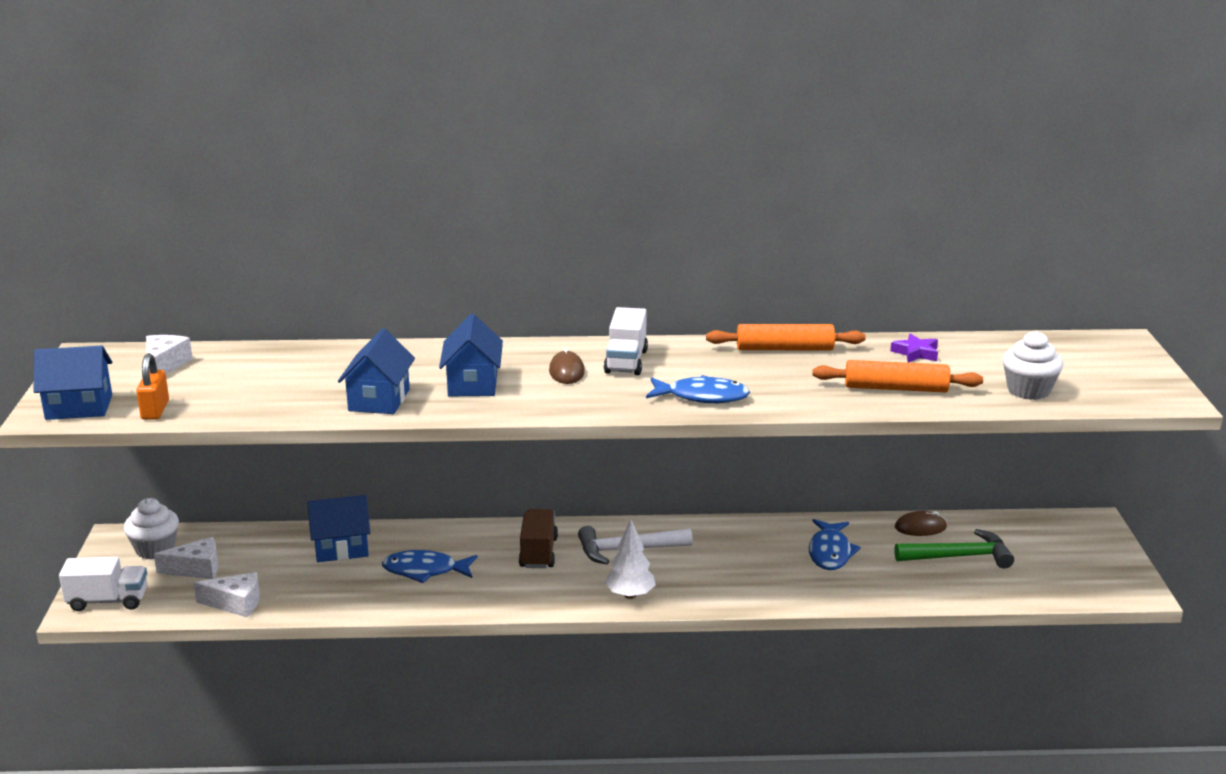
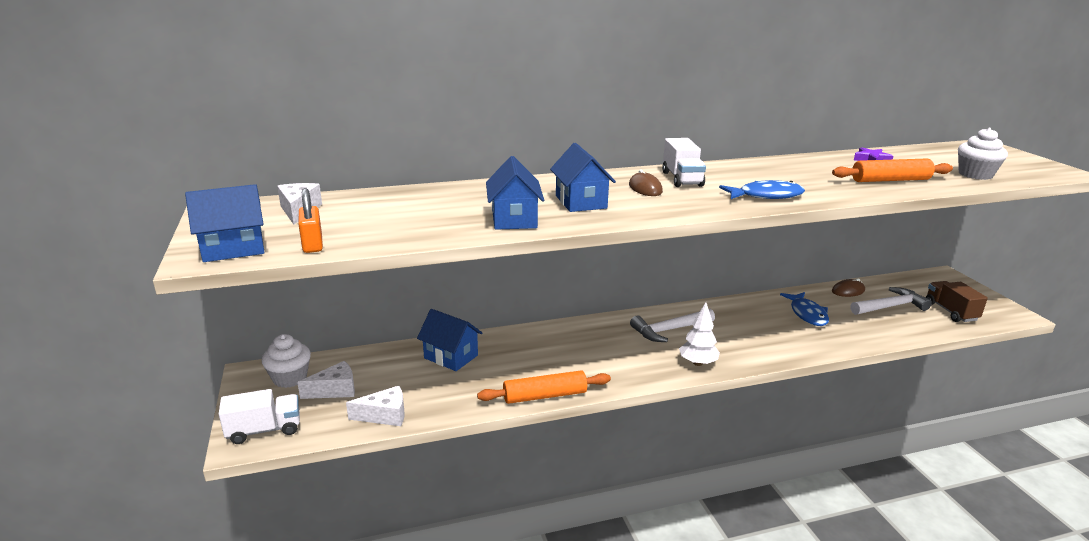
camera: 15 degrees left, 0 degrees up
blue house [307,495,370,562] -> blue house turned 60 degrees clockwise [417,309,483,371]
blue fish [382,550,477,583] -> none
brown truck [519,509,558,568] -> brown truck moved to [926,281,988,322]
orange rolling pin [706,324,866,350] -> orange rolling pin moved to [477,370,611,404]
green hammer [894,529,1014,569] -> white hammer [850,287,932,315]

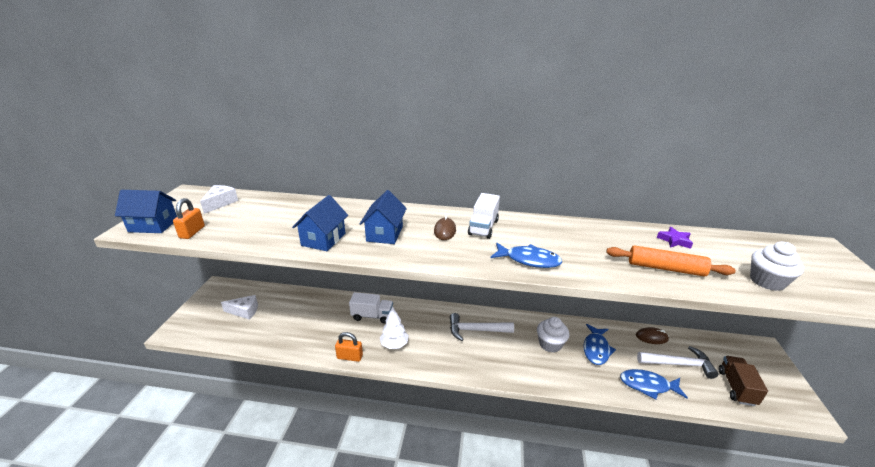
camera: 25 degrees right, 5 degrees up
white truck [219,389,300,444] -> white truck moved to [349,292,393,324]
white cupcake [262,334,311,388] -> white cupcake moved to [537,317,569,353]
white cheese [346,386,404,426] -> none
blue house [417,309,483,371] -> none
orange rolling pin [477,370,611,404] -> orange padlock [335,332,363,362]
white tree [679,302,720,366] -> white tree moved to [380,306,409,349]
none -> blue fish [620,369,688,400]

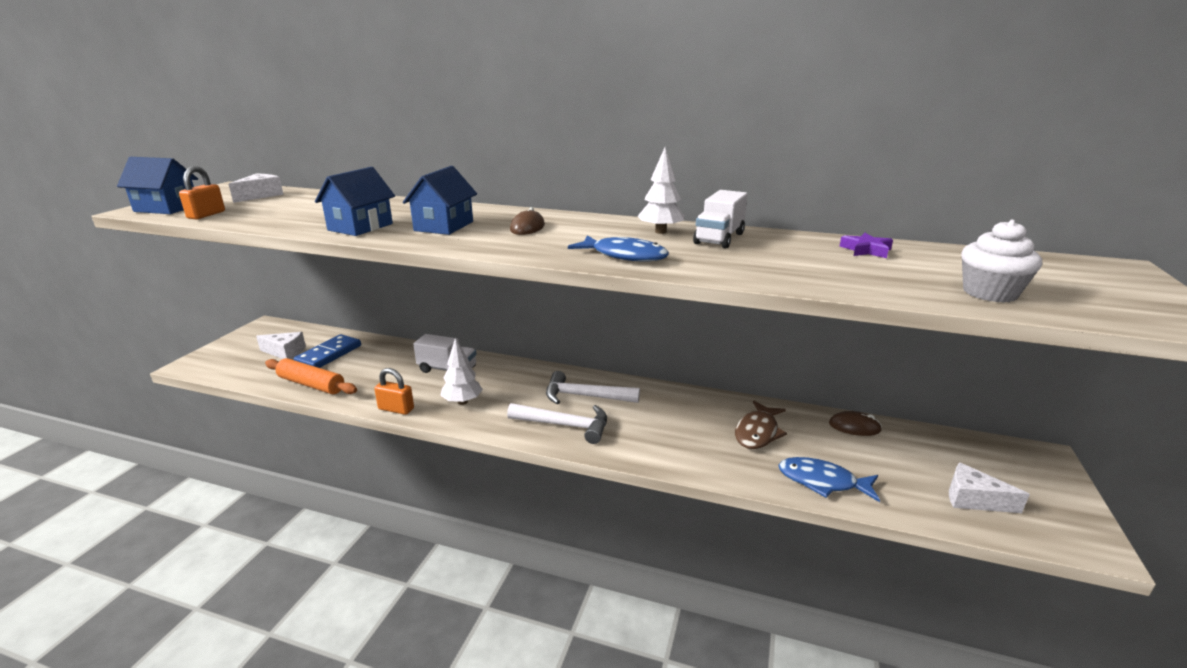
camera: 10 degrees right, 5 degrees down
white truck [468,193,500,239] -> white truck moved to [693,190,748,249]
white cupcake [537,317,569,353] -> none
blue fish [583,324,616,365] -> brown fish [735,401,787,449]
orange rolling pin [606,245,736,276] -> orange rolling pin moved to [265,358,357,394]
white hammer [637,346,718,379] -> white hammer moved to [507,403,607,444]
brown truck [719,356,768,406] -> white cheese [949,463,1030,513]
none -> blue domino [293,334,361,368]
none -> white tree [637,147,685,234]

